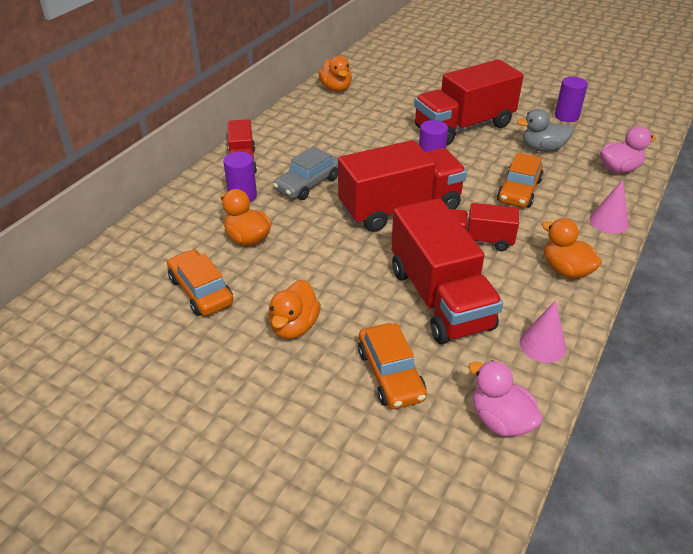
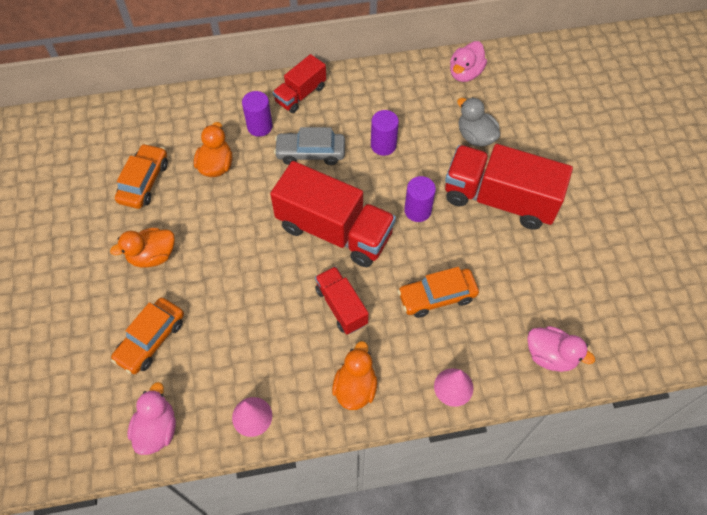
camera: 50 degrees right, 20 degrees up
orange duck [319,56,352,92] -> pink duck [450,41,487,82]
red truck [391,198,503,344] -> none
grey duck [517,109,573,152] -> grey duck moved to [457,97,500,147]
purple cylinder [555,77,588,122] -> purple cylinder moved to [371,110,399,156]

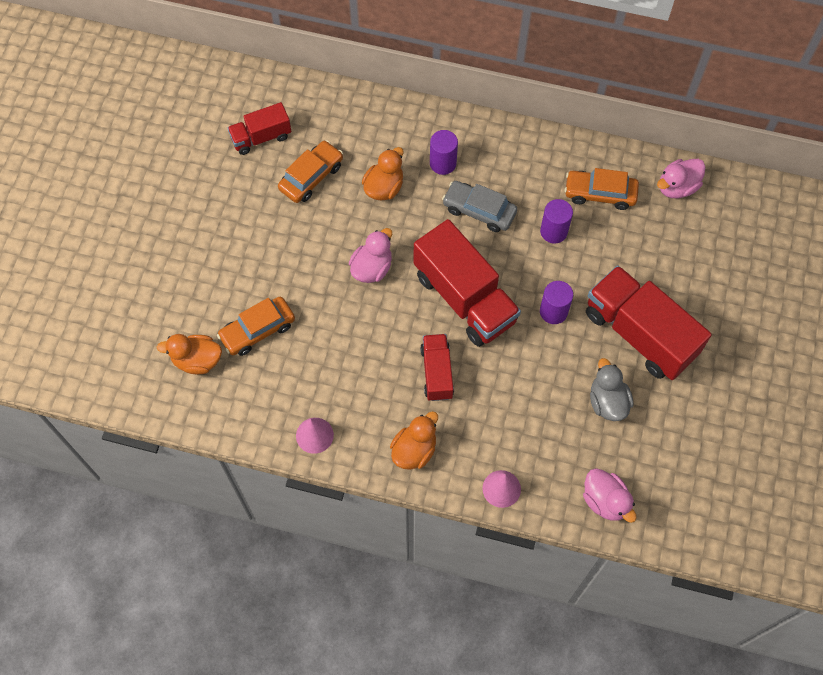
camera: 25 degrees right, 5 degrees up
orange duck [110,227,175,268] -> orange duck moved to [157,334,222,374]
pink duck [127,382,176,455] -> pink duck moved to [349,228,392,283]
red truck [273,54,326,113] -> red truck moved to [227,102,292,155]
orange car [398,267,479,318] -> orange car moved to [564,168,639,210]
grey duck [457,97,500,147] -> grey duck moved to [590,358,633,421]

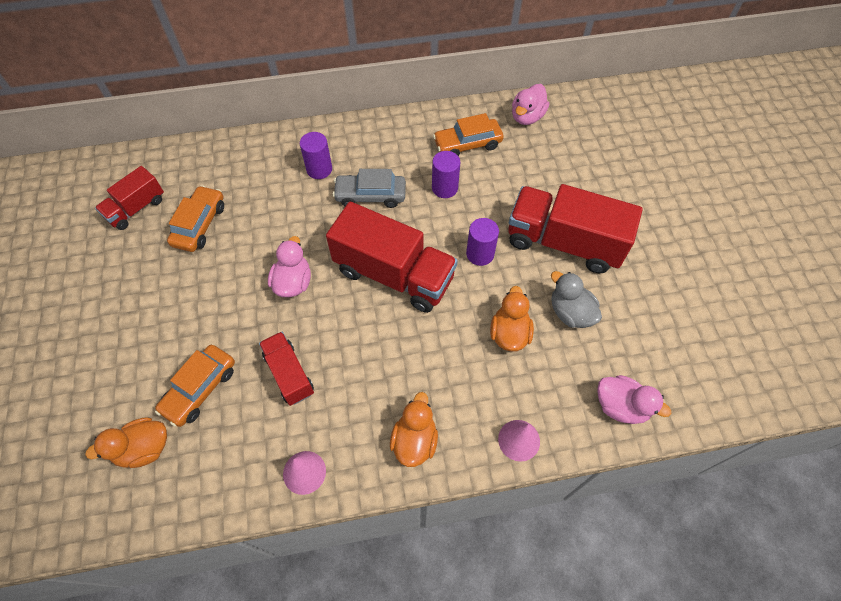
camera: 25 degrees left, 5 degrees down
orange duck [362,147,404,201] -> orange duck moved to [490,286,534,352]
red truck [420,334,454,401] -> red truck moved to [259,332,314,406]

